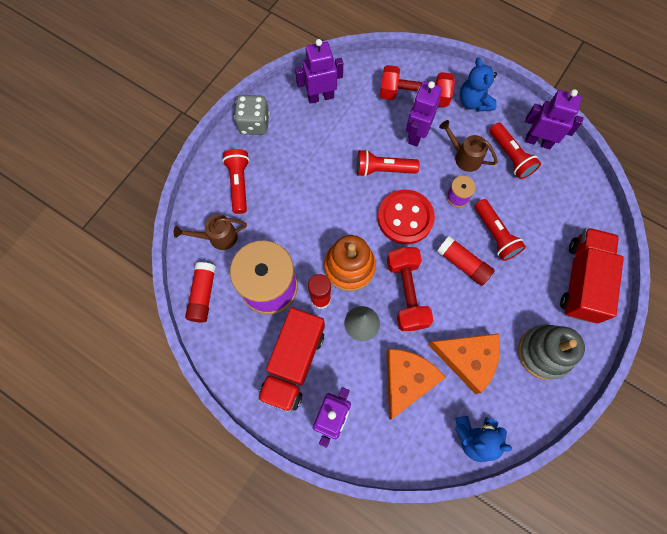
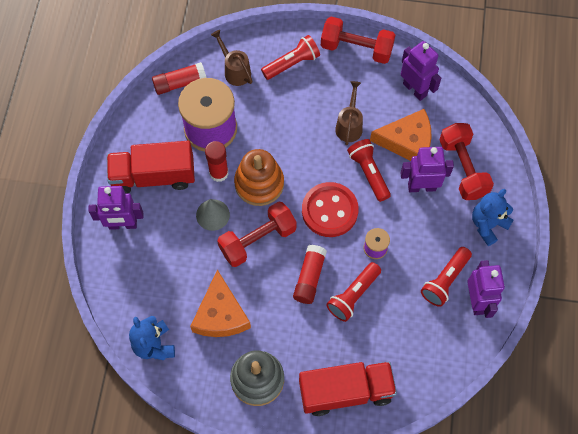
camera: 65 degrees right, 5 degrees down
grey dice [234,95,270,135] -> red dumbbell [321,17,395,64]
orange cheese [386,349,446,420] -> orange cheese moved to [370,109,431,161]
brown watering can [439,120,497,172] -> brown watering can moved to [335,81,363,145]

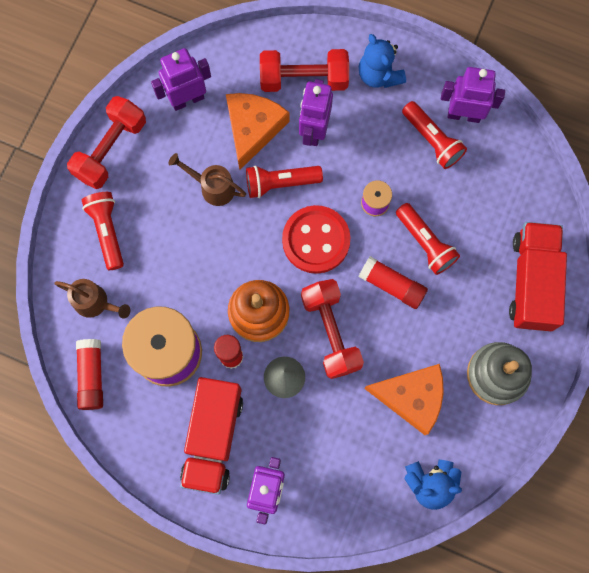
camera: 75 degrees left, 10 degrees up
brown watering can [211,30,252,86] -> brown watering can turned 135 degrees counterclockwise [54,279,131,319]

